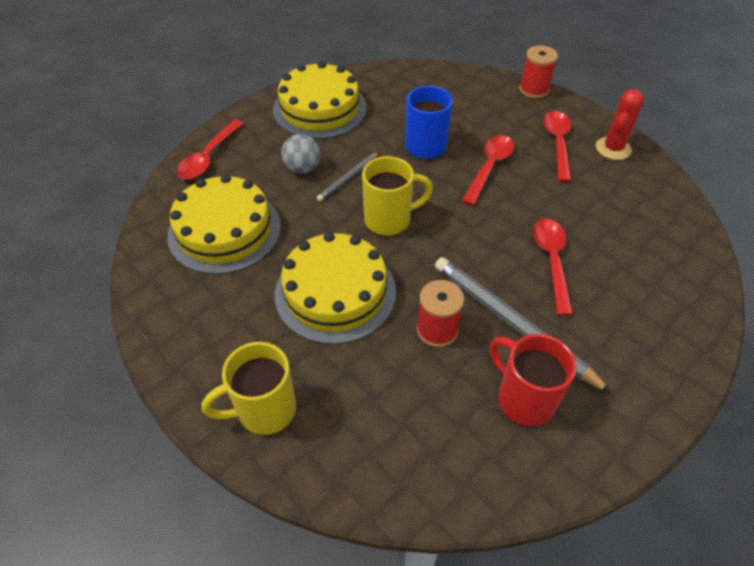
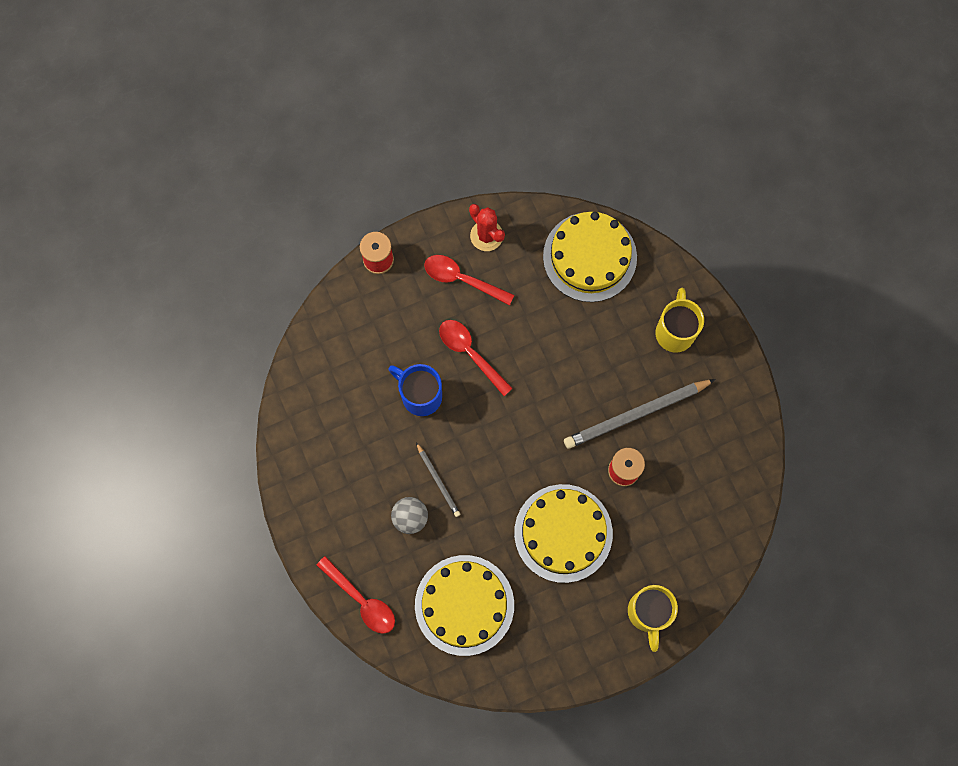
camera: 70 degrees left, 25 degrees up
yellow cake [273,61,367,139] -> yellow cake moved to [543,212,637,302]
yellow mug [362,156,433,235] -> yellow mug moved to [655,288,704,353]
red mug [490,334,577,427] -> none
red spoon [533,219,573,316] -> none

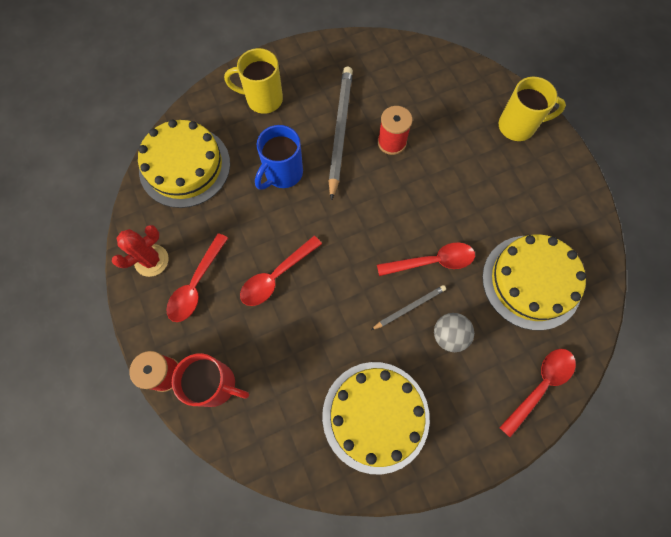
camera: 90 degrees left, 5 degrees down
blue mug [389,364,442,416] -> blue mug moved to [255,125,303,190]
yellow cake [514,484,613,583] -> yellow cake moved to [322,362,430,475]
grey pencil [564,379,716,449] -> grey pencil turned 150 degrees counterclockwise [329,67,353,201]
none -> red mug [172,353,249,407]
none -> red spoon [377,242,475,276]

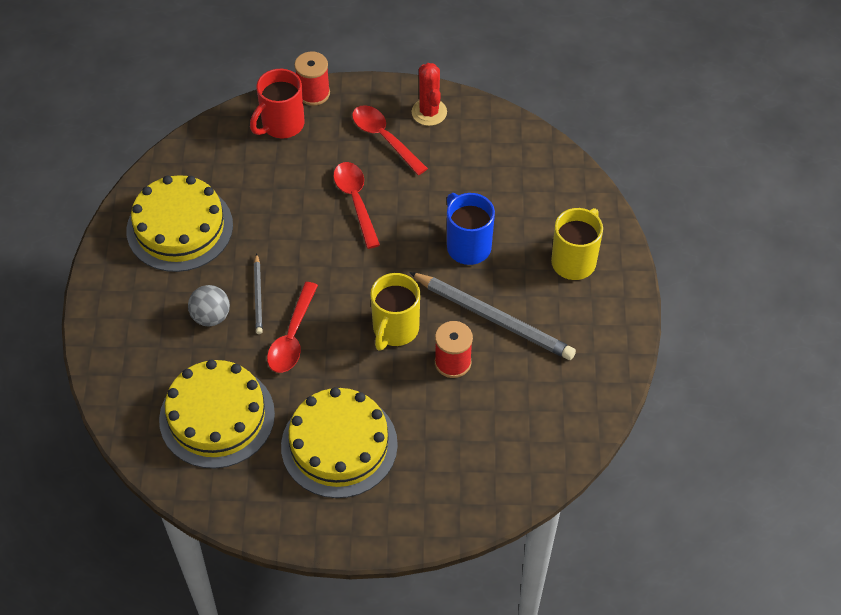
camera: 115 degrees right, 15 degrees down
yellow cake [138,119,230,208] -> yellow cake moved to [281,387,398,498]
yellow mug [499,77,566,141] -> yellow mug moved to [370,273,420,351]
red spoon [499,349,576,438] -> none

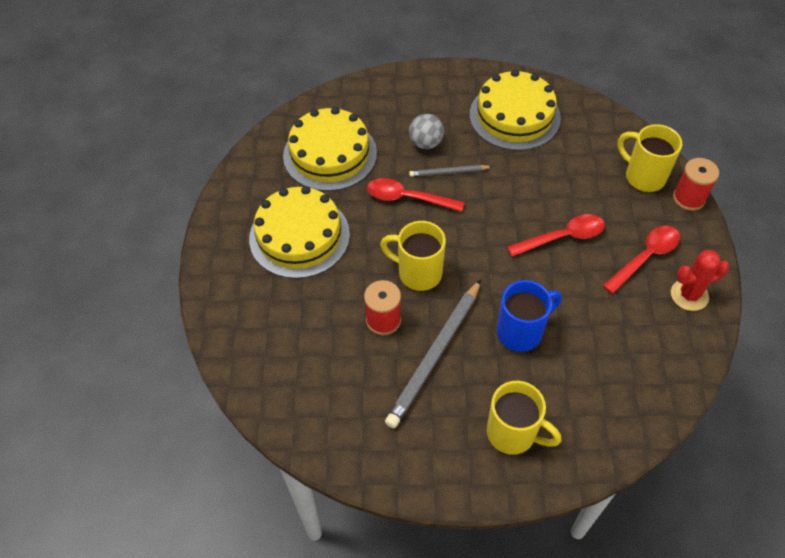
camera: 90 degrees right, 0 degrees up
red mug [250,69,304,138] -> yellow mug [617,124,682,192]

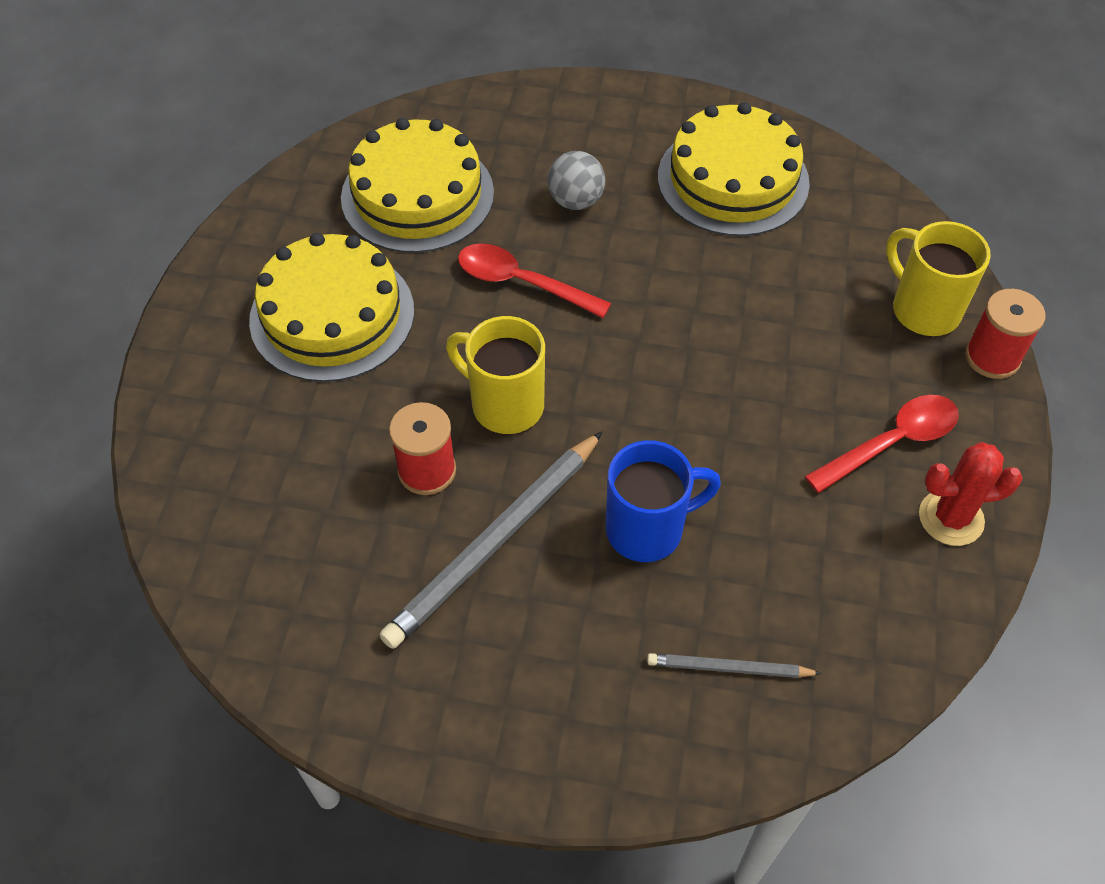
camera: 10 degrees right, 0 degrees up
grey pencil [409,165,492,177] -> grey pencil moved to [647,653,822,678]
yellow mug [487,381,562,455] -> none
red spoon [507,214,605,257] -> none

